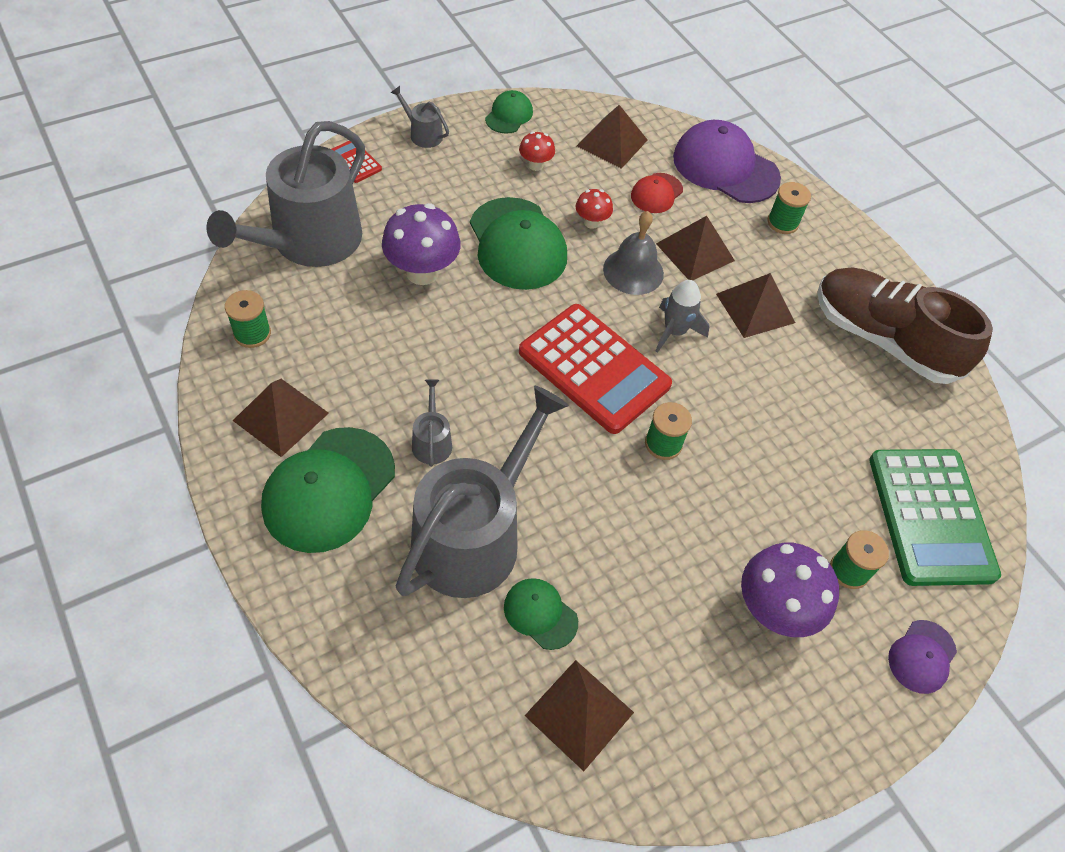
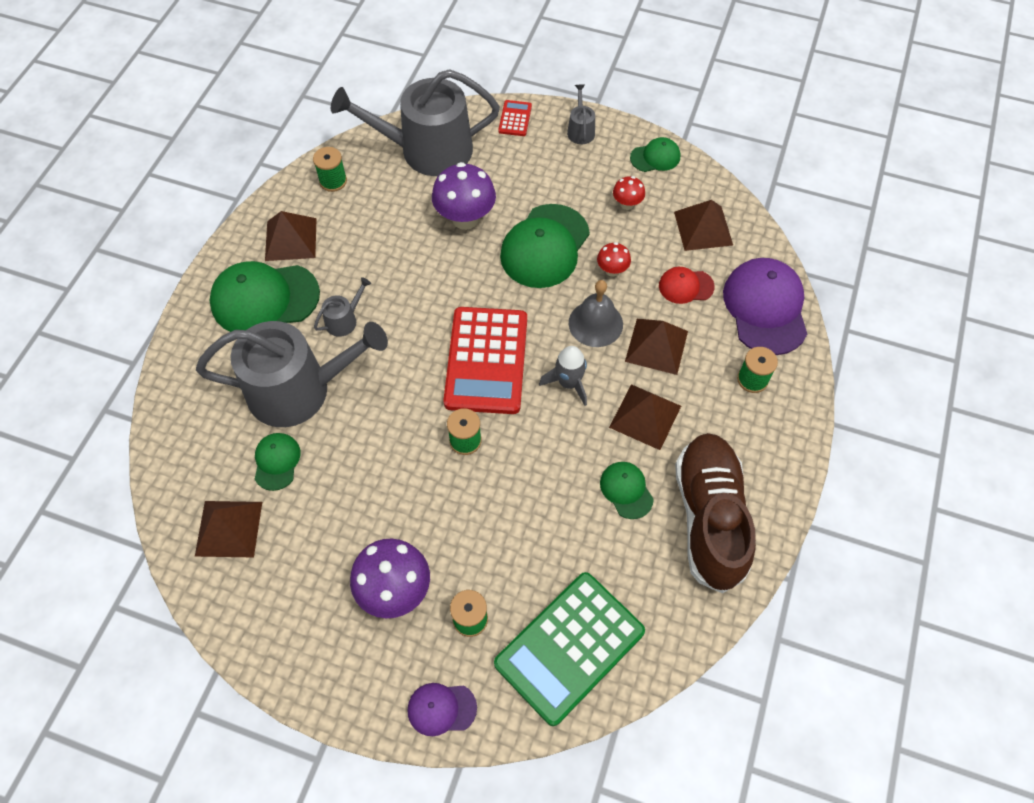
camera: 55 degrees right, 5 degrees up
none -> green cap [600,462,654,519]

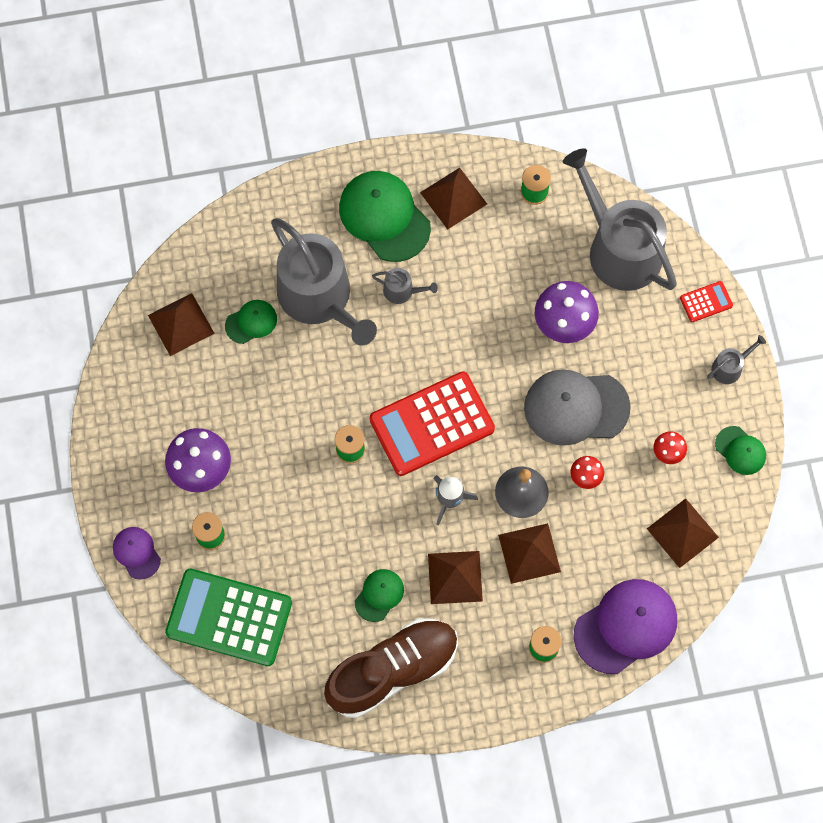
camera: 60 degrees right, 10 degrees up
green cap [500,204,590,288] -> grey cap [524,369,631,446]
red cap [659,267,715,304] -> none

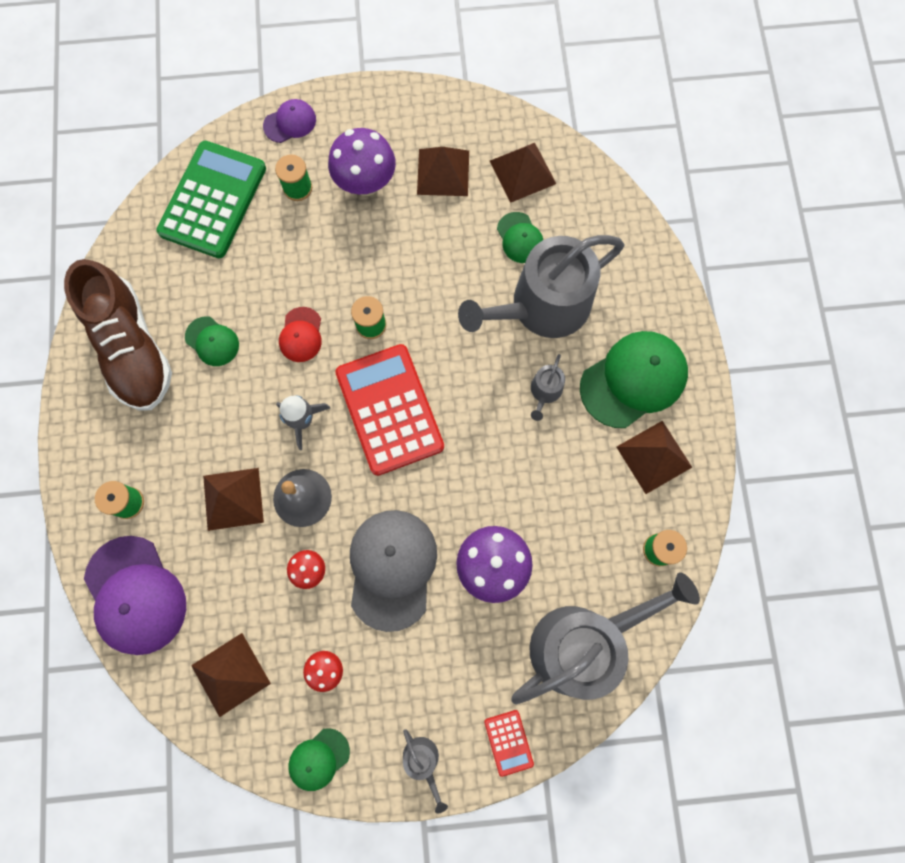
camera: 95 degrees right, 5 degrees up
brown pyramid [428,551,483,604] -> brown pyramid moved to [417,147,469,196]
none -> red cap [279,307,322,362]

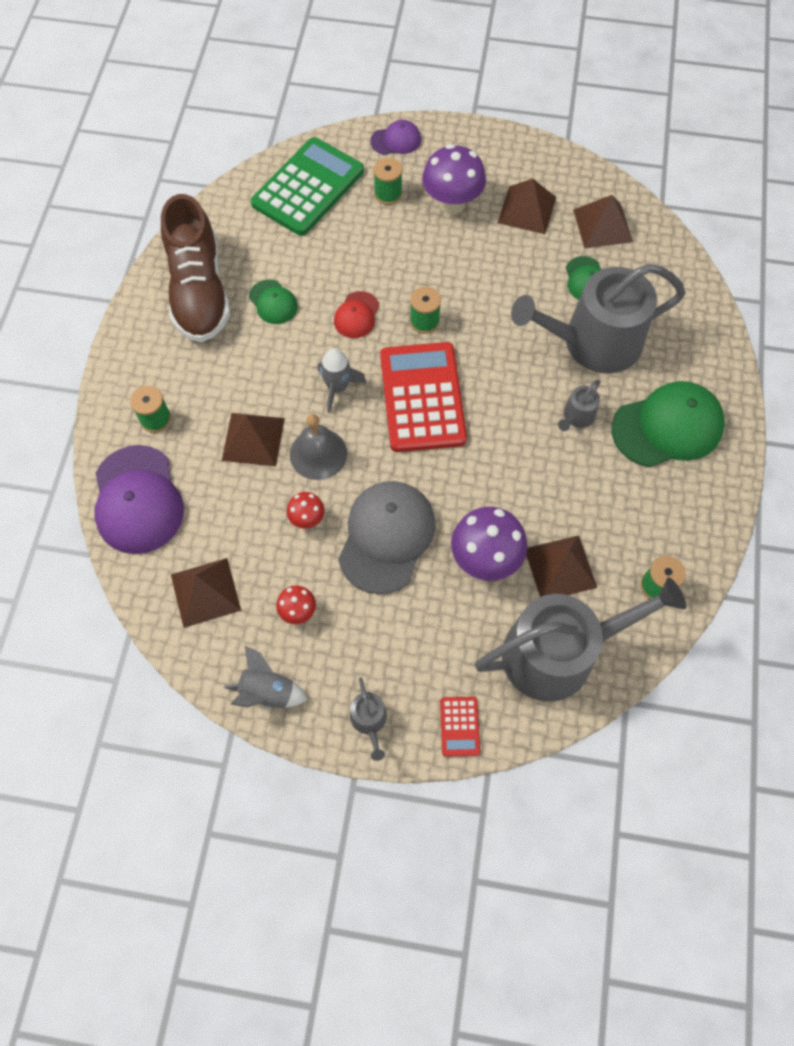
camera: 15 degrees right, 10 degrees down
green cap [288,728,350,791] -> grey rocket [224,646,308,708]
brown pyramid [617,421,692,494] -> brown pyramid moved to [526,535,597,597]

